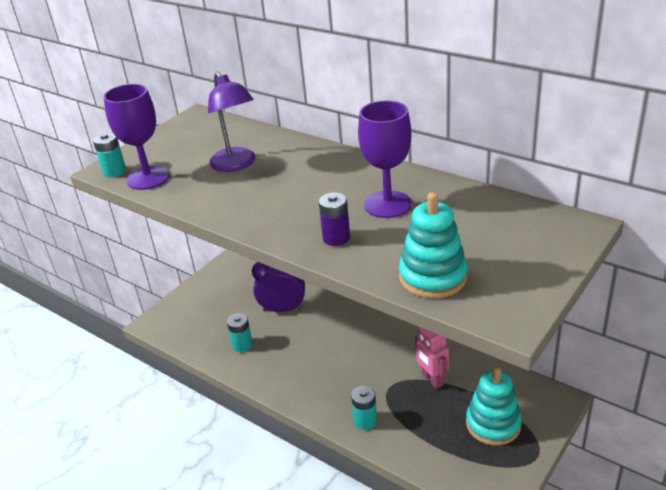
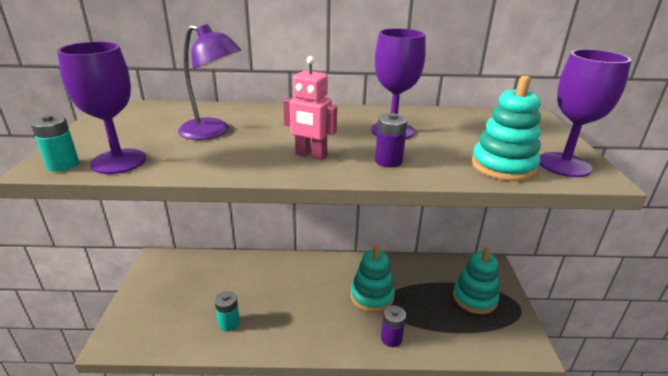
camera: 40 degrees left, 5 degrees down
purple clock [252,262,305,312] -> none
turquoise battery [351,386,377,430] -> purple battery [381,305,406,347]
pink robot [415,327,449,389] -> pink robot moved to [283,56,337,160]
none -> turquoise stacking toy [351,245,395,312]
none -> purple goblet [540,49,632,177]

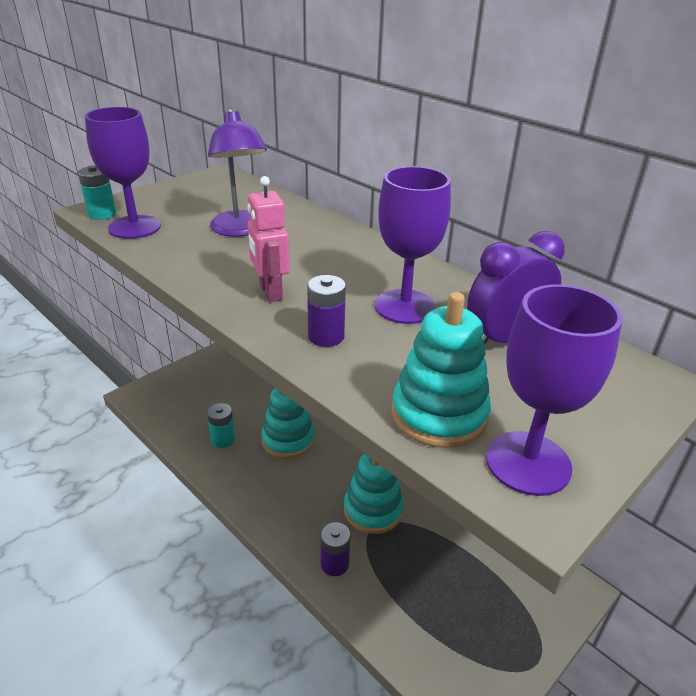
camera: 45 degrees right, 5 degrees up
turquoise stacking toy [453,247,499,314] -> turquoise stacking toy moved to [261,388,315,459]
none -> purple clock [467,231,565,344]

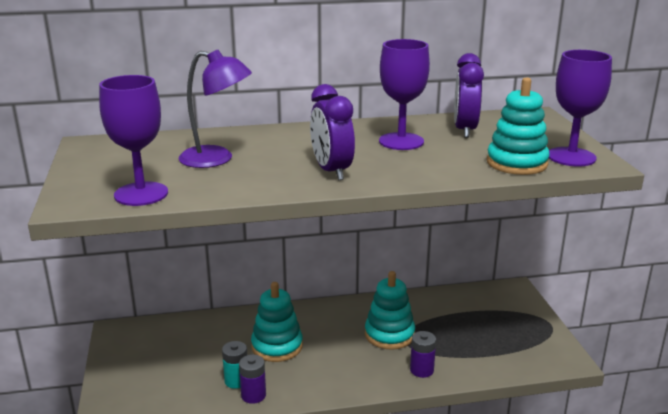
camera: 55 degrees left, 10 degrees down
turquoise battery [78,165,116,220] -> none
pink robot [247,176,290,302] -> purple clock [310,84,355,180]
purple battery [307,275,346,347] -> purple battery moved to [239,354,266,404]

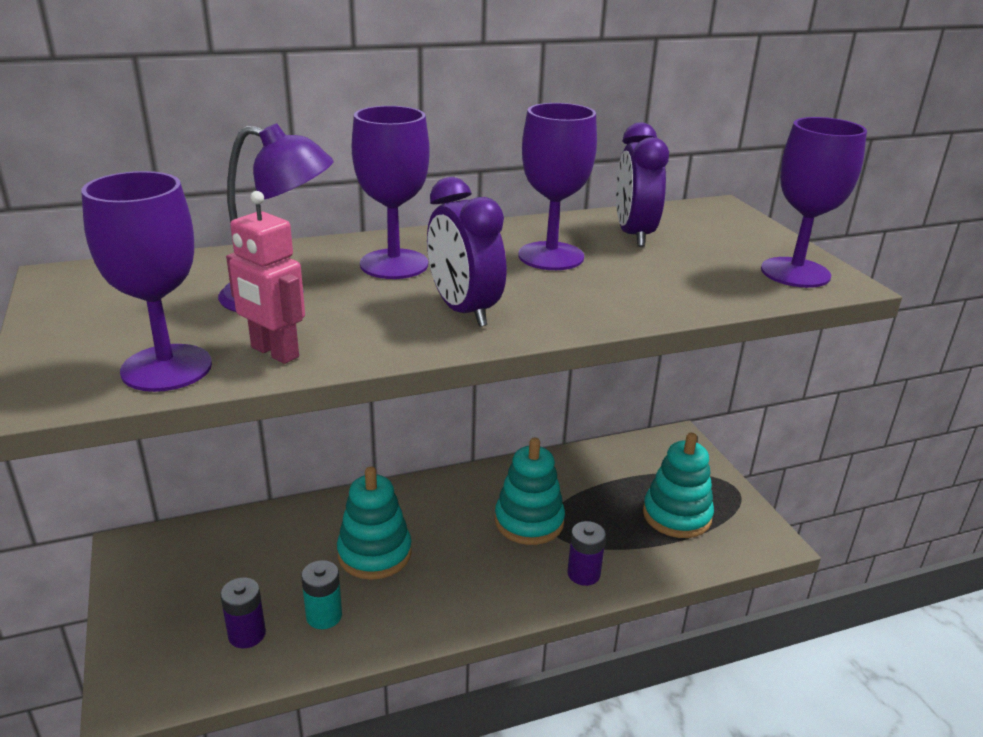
camera: 10 degrees left, 5 degrees up
purple battery [239,354,266,404] -> purple battery moved to [220,577,266,648]
turquoise stacking toy [487,77,550,175] -> turquoise stacking toy moved to [643,433,714,538]
none -> pink robot [226,191,305,364]
none -> purple goblet [352,106,430,279]

